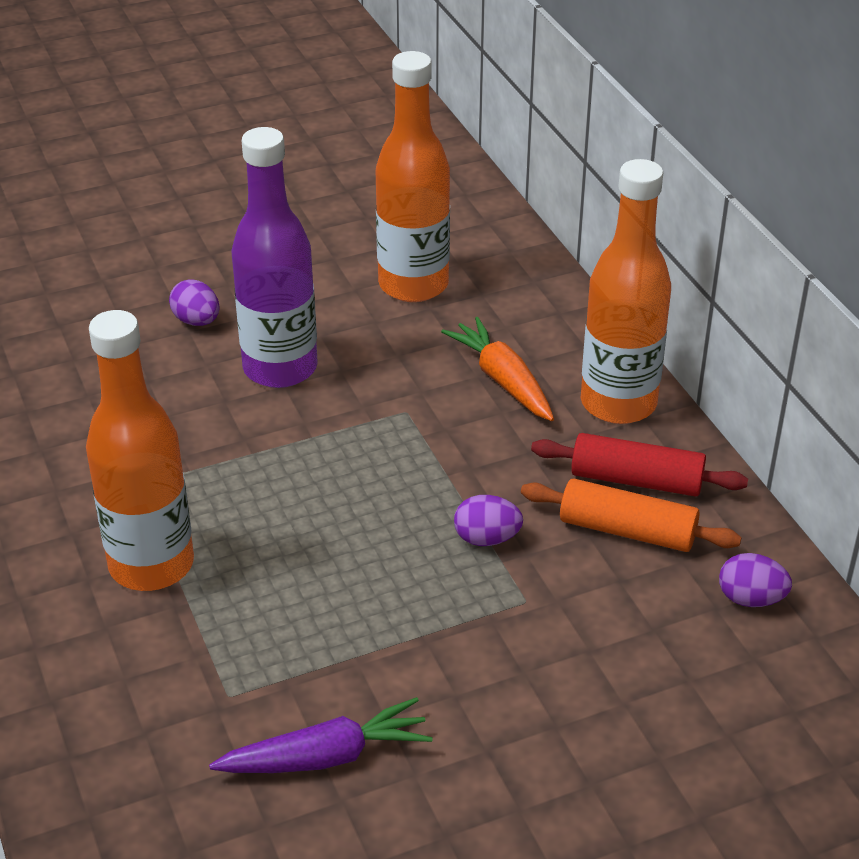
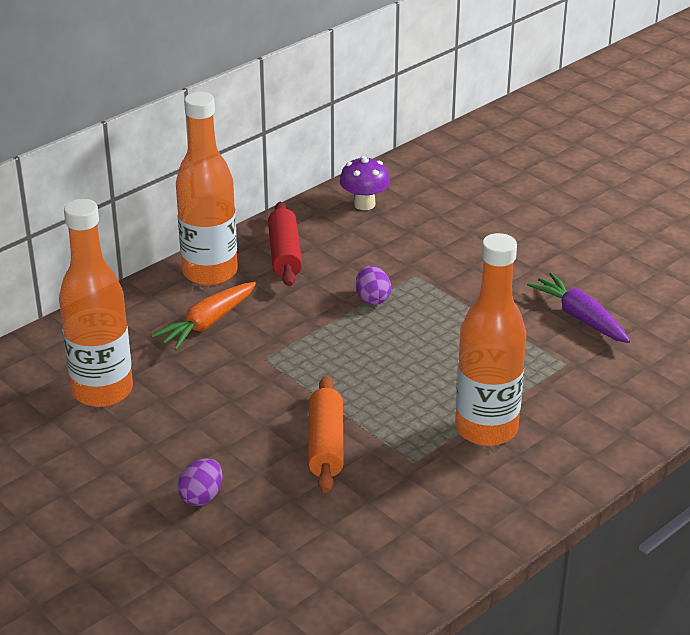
camera: 110 degrees left, 5 degrees down
purple bottle [231,127,318,388] -> none
orange rolling pin [521,478,742,552] -> orange rolling pin moved to [308,376,344,493]
purple egg [719,553,792,607] -> purple mushroom [340,156,390,210]

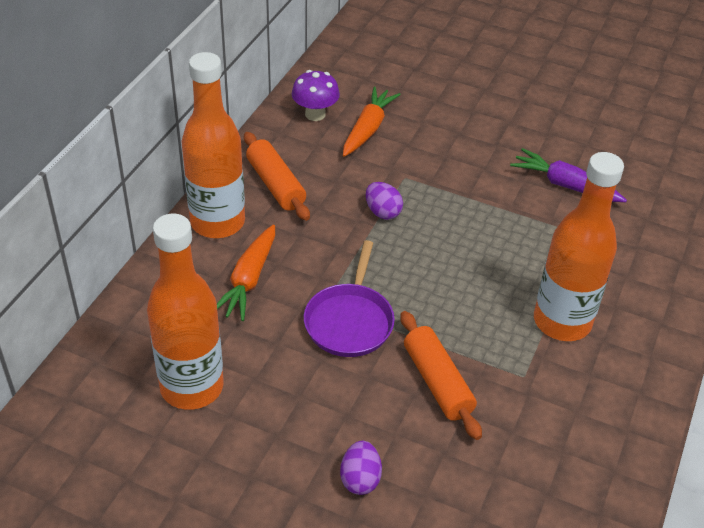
camera: 25 degrees left, 10 degrees up
red rolling pin [268,202,302,286] -> orange rolling pin [244,132,310,221]
none -> purple pan [304,240,395,357]
none -> orange carrot [343,86,400,157]

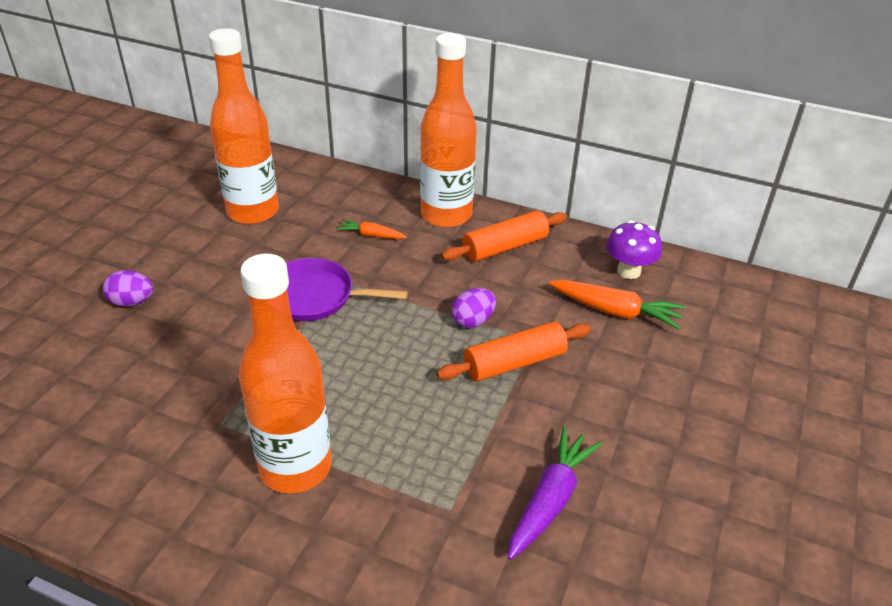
camera: 90 degrees right, 5 degrees down
orange carrot [217,224,275,321] -> orange carrot [337,219,407,239], size x0.58
orange rolling pin [401,311,482,440] -> orange rolling pin moved to [437,322,591,381]

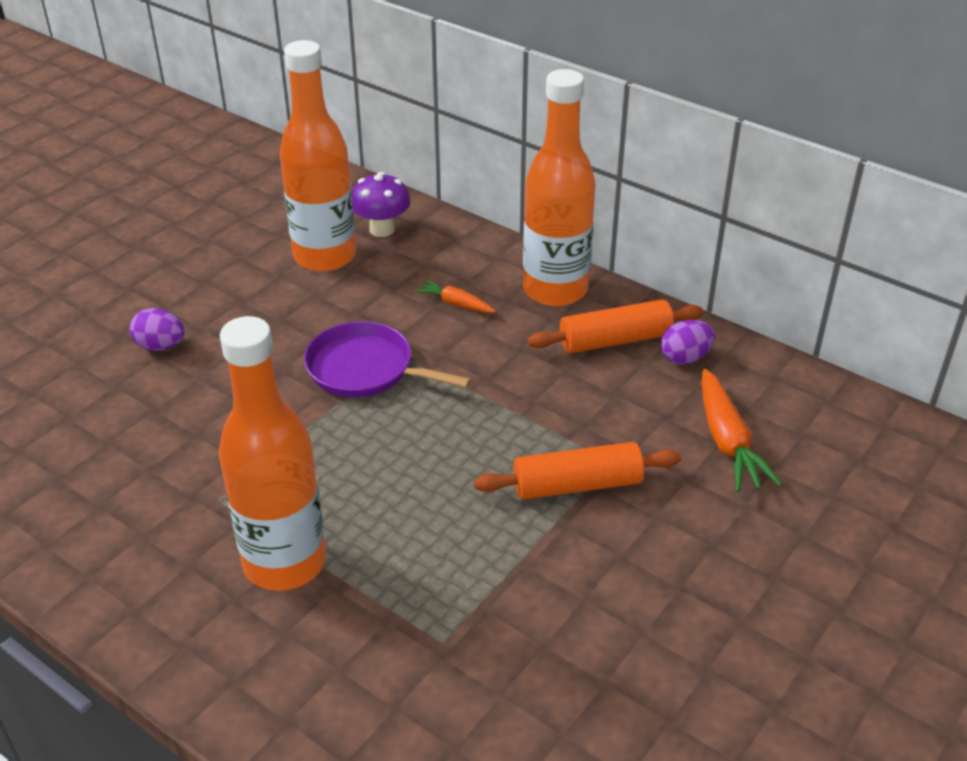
camera: 15 degrees right, 0 degrees up
purple egg [451,288,496,328] -> purple egg moved to [660,320,715,365]
purple carrot [508,426,602,560] -> none
orange carrot [549,280,685,329] -> orange carrot turned 45 degrees clockwise [702,369,782,492]
purple mushroom [606,220,662,279] -> purple mushroom moved to [352,172,410,237]

